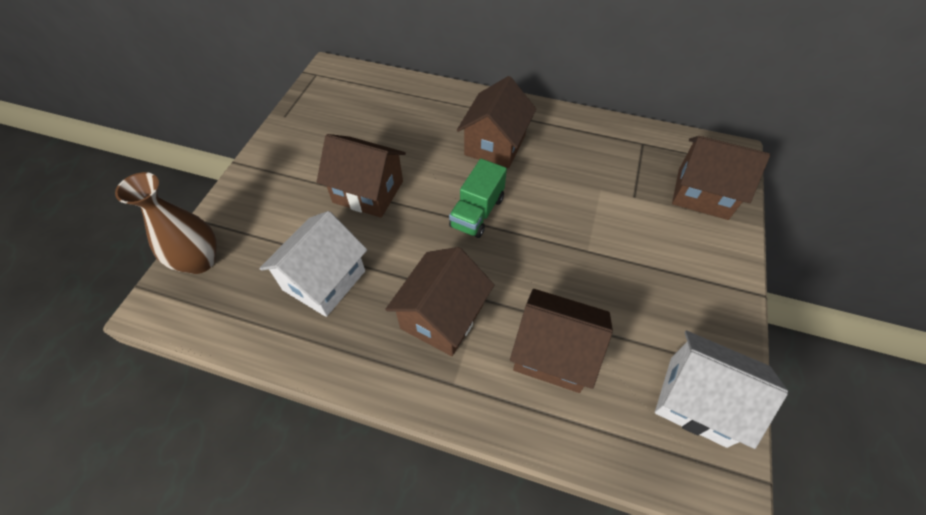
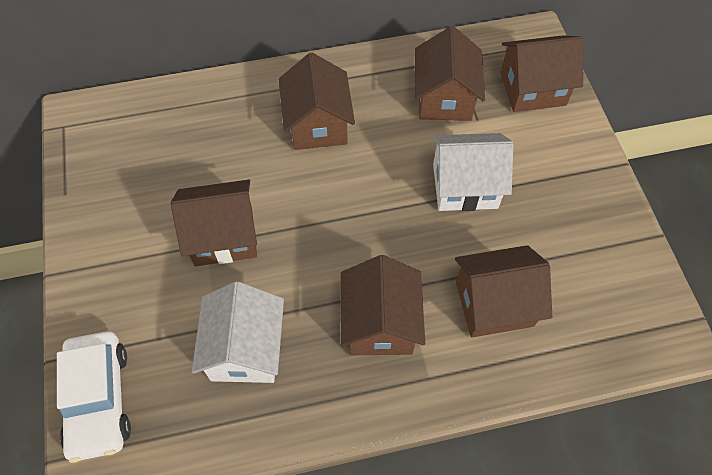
camera: 30 degrees left, 5 degrees up
brown vase [115,172,217,274] -> white car [57,331,131,463]
green truck [449,159,507,238] -> none
white house [655,331,788,449] -> white house moved to [432,133,513,211]
none -> brown house [415,26,485,121]

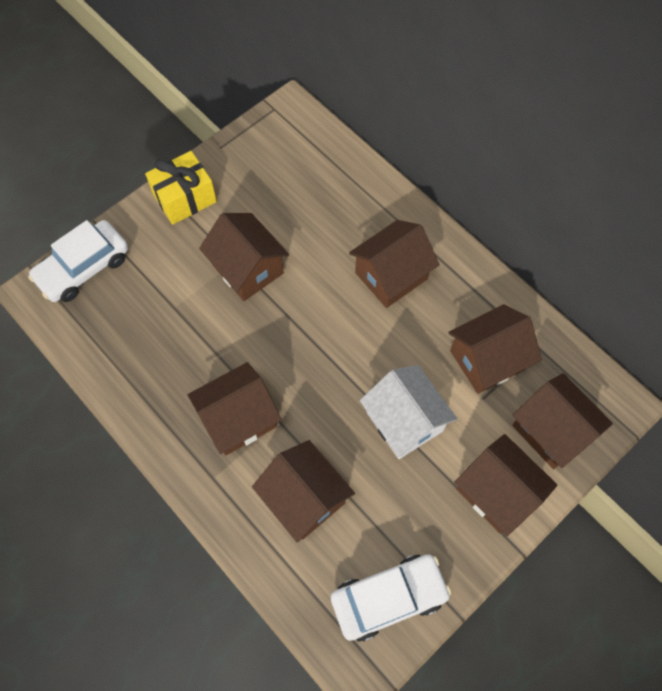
camera: 60 degrees right, 5 degrees up
white house [192,282,284,383] -> none
none -> yellow gift [145,151,217,225]
none -> white car [331,554,452,642]
none -> brown house [454,434,558,536]

